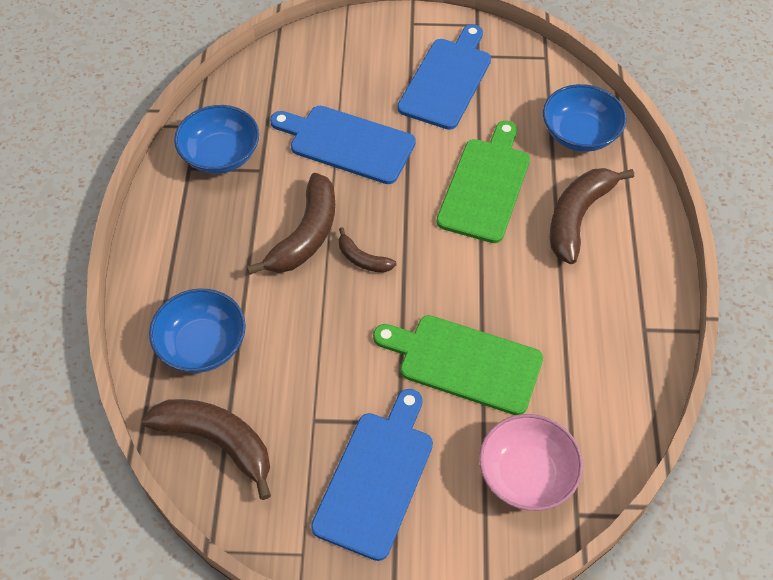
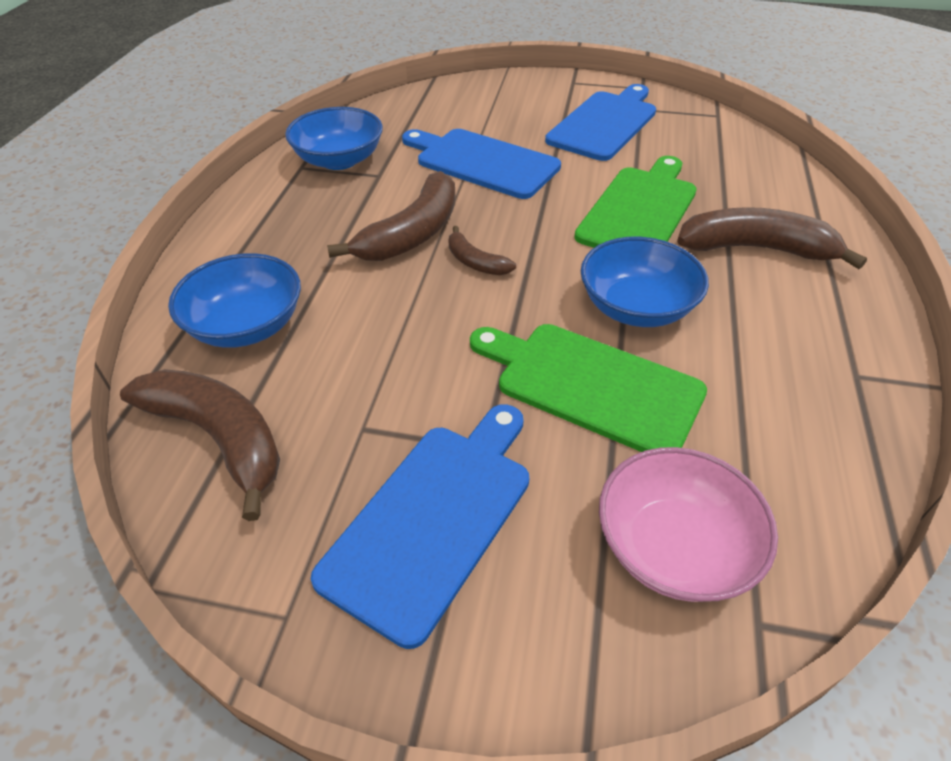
camera: 10 degrees right, 10 degrees down
blue bowl [543,84,627,152] -> blue bowl moved to [581,237,709,327]
brown banana [550,168,634,264] -> brown banana turned 60 degrees clockwise [677,207,867,269]

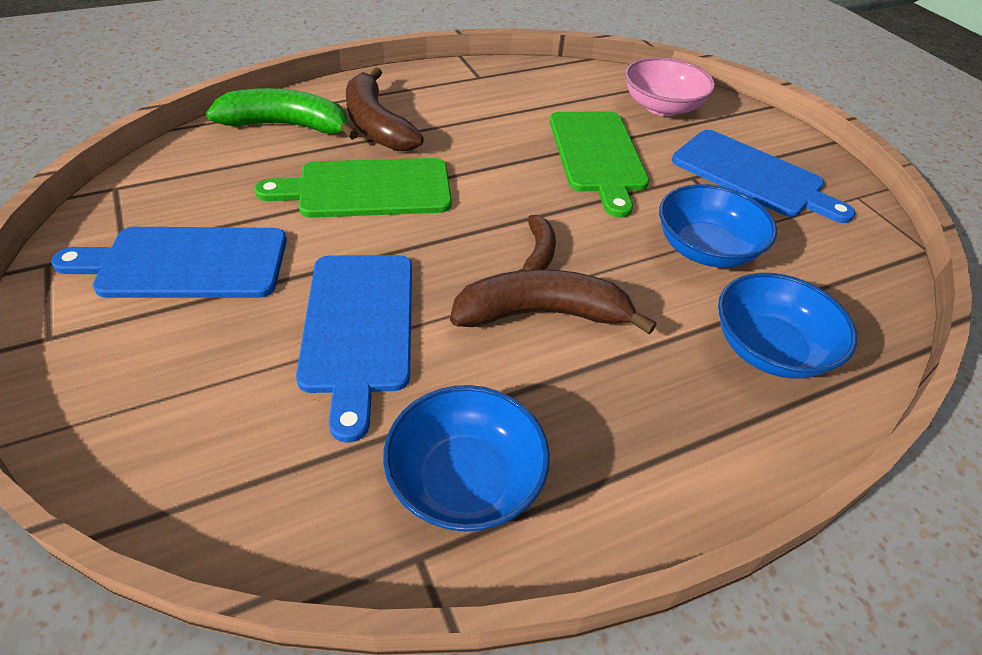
camera: 130 degrees left, 0 degrees up
brown banana [120,369,280,521] -> none
blue cutting board [311,404,529,649] -> blue cutting board turned 135 degrees counterclockwise [672,130,855,223]
blue bowl [581,237,709,327] -> blue bowl moved to [659,184,777,268]
none -> green banana [206,88,358,140]

